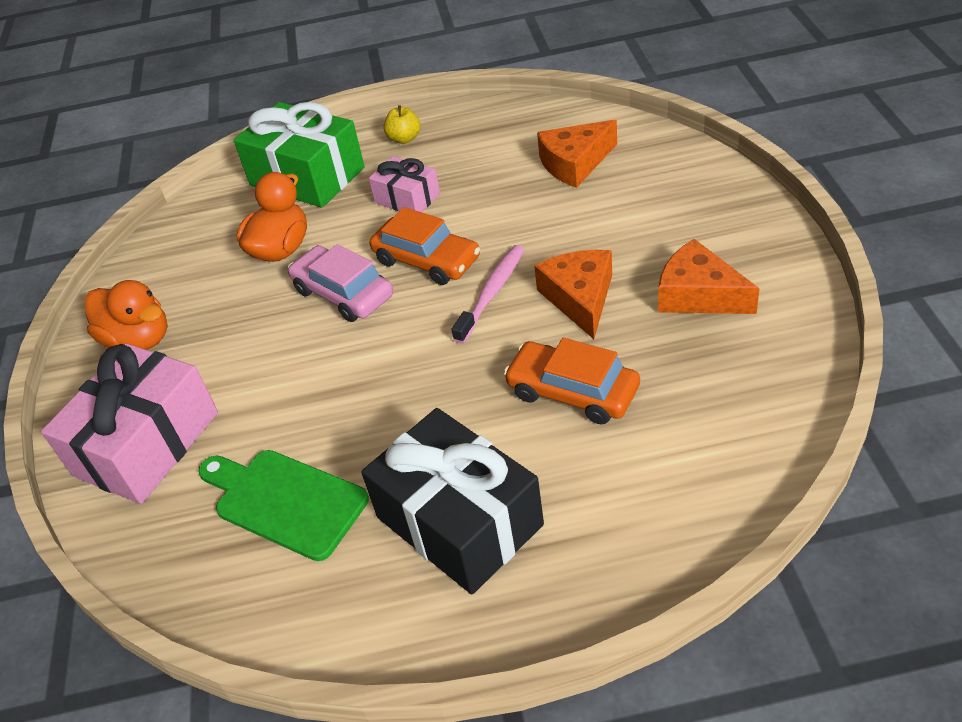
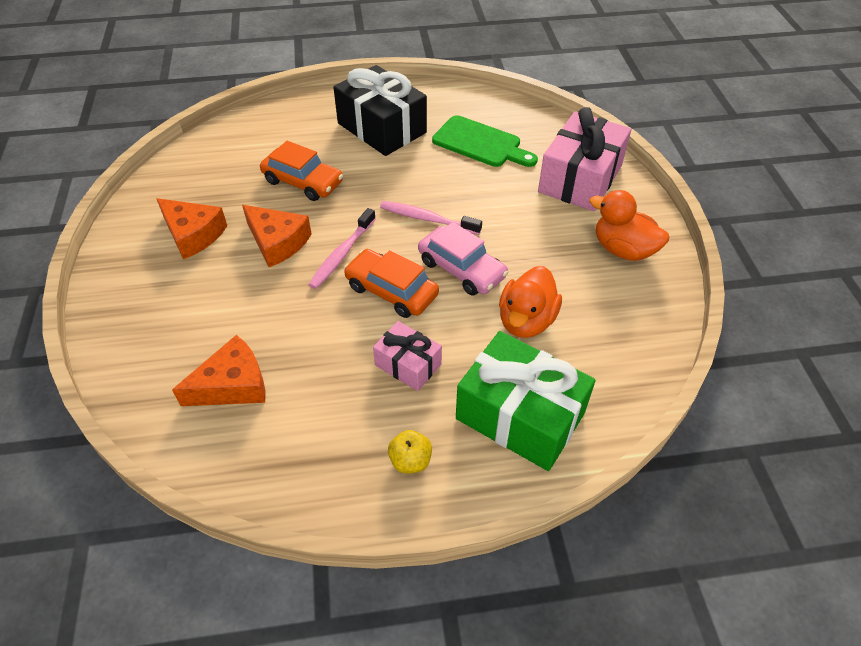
camera: 175 degrees right, 5 degrees up
orange cheese [534,250,612,339] -> orange cheese turned 45 degrees counterclockwise [242,205,311,267]
none -> pink toothbrush [380,201,482,235]

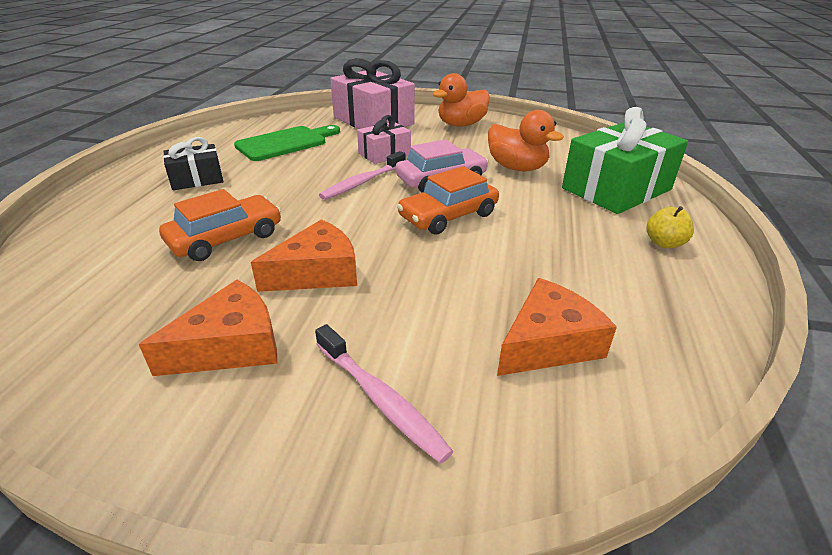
camera: 70 degrees left, 15 degrees down
orange cheese [172,335,265,406] -> orange cheese turned 60 degrees clockwise [497,278,617,376]
pink toothbrush [308,208,376,289] -> pink toothbrush moved to [315,324,454,464]
black gift [333,65,427,156] -> black gift [163,137,223,190], size x0.54
pink gift [373,321,442,391] -> pink gift moved to [357,115,411,164]

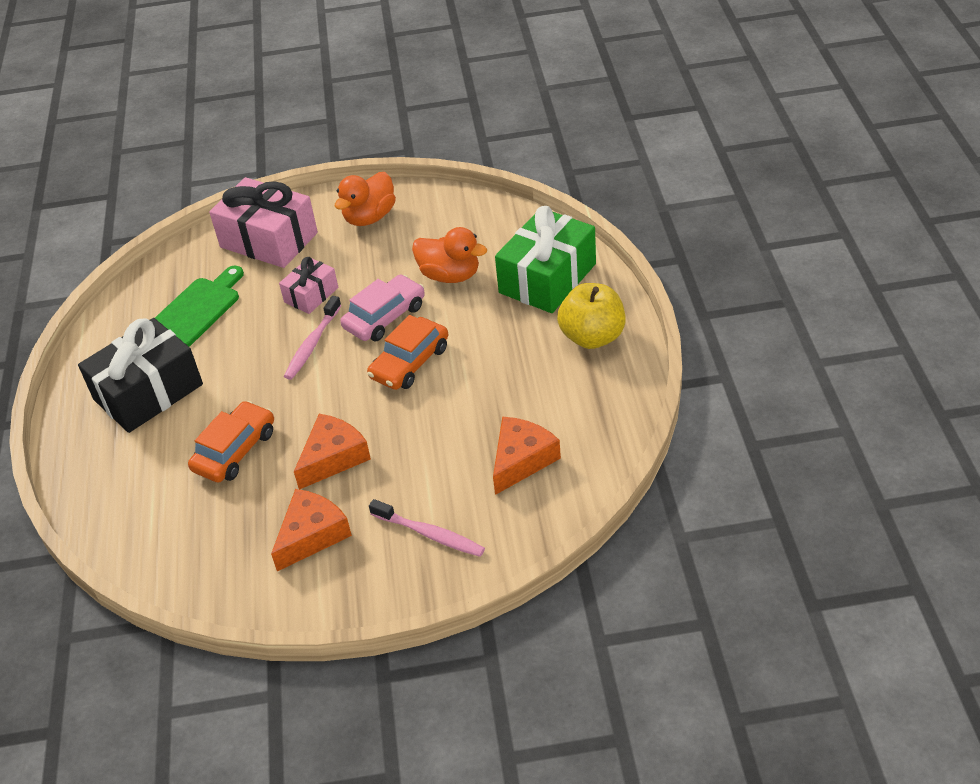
camera: 15 degrees left, 10 degrees up
black gift [163,137,223,190] -> black gift [78,318,203,433], size x1.85
yellow apple [646,206,694,248] -> yellow apple [557,283,626,349], size x1.91

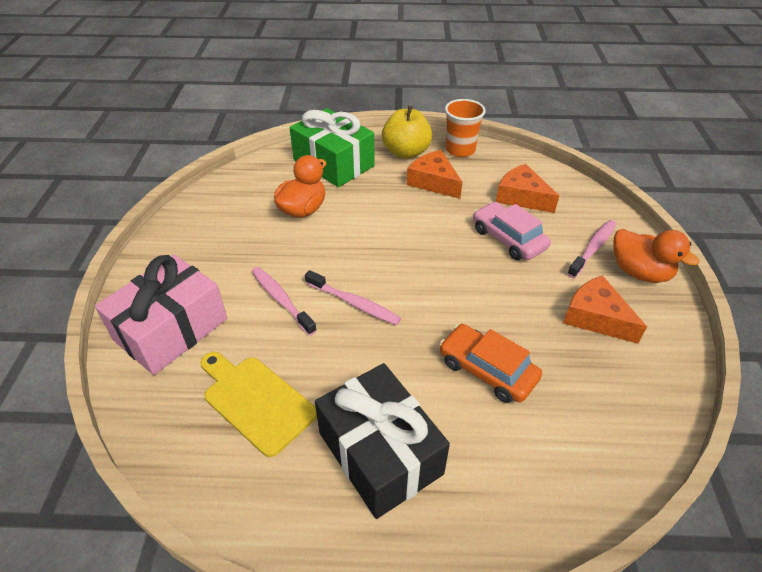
camera: 85 degrees left, 0 degrees up
green cutting board [155,266,244,346] -> yellow cutting board [201,352,317,457]
pink gift [279,257,338,314] -> pink toothbrush [252,267,317,336]
orange cheese [294,414,371,490] -> orange cheese moved to [407,150,462,199]
orange duck [335,172,396,226] -> orange duck moved to [613,229,699,283]
pink car [340,274,425,341] -> pink car moved to [473,202,551,260]
orange car [367,315,448,390] -> none
none -> orange cup [445,99,486,157]

